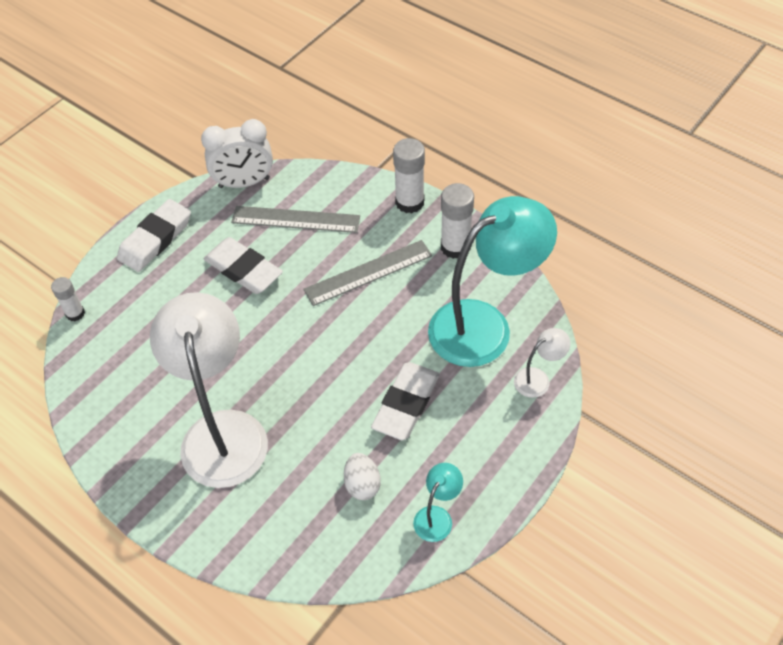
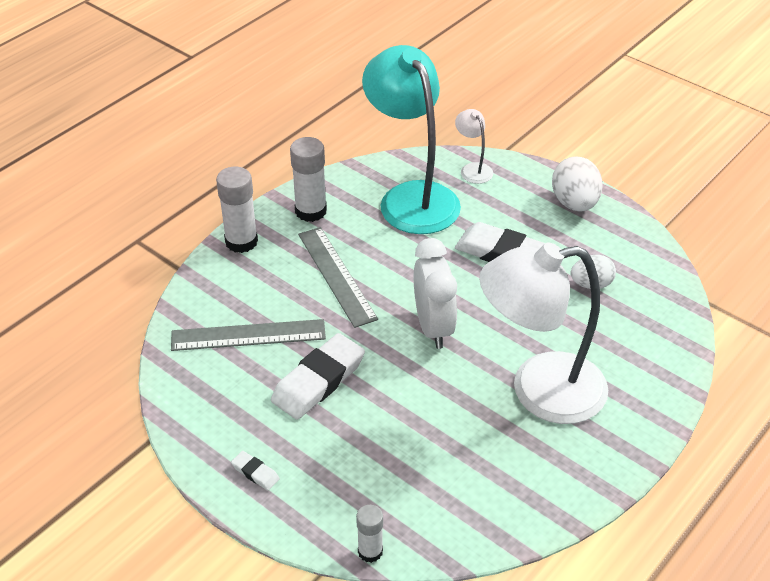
camera: 90 degrees left, 10 degrees down
white eraser [117,199,191,272] -> white eraser [231,451,280,490], size x0.45
white clock [201,119,273,188] -> white clock moved to [414,238,457,349]
grey ruler [231,206,360,233] -> grey ruler turned 75 degrees clockwise [171,319,326,351]
turquoise lamp [413,463,463,542] -> none
none -> white egg [552,156,603,212]

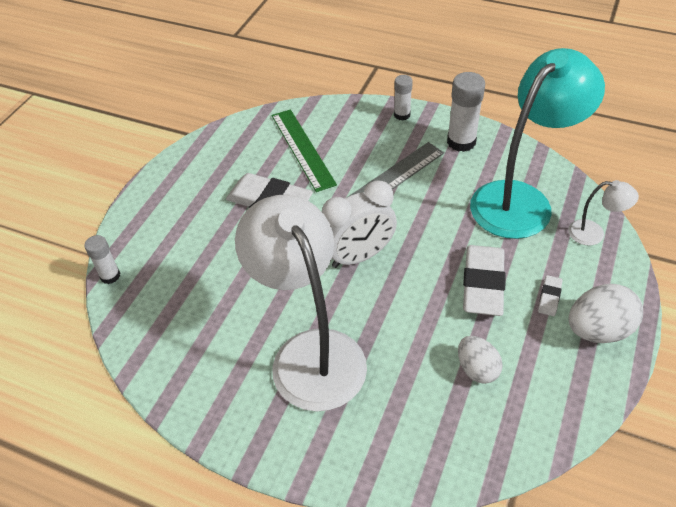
camera: 75 degrees right, 5 degrees up
grey ruler [171,319,326,351] -> green ruler [272,109,337,192]
white glue stick [216,166,258,253] -> white glue stick [394,75,413,121], size x0.60
white eraser [231,451,280,490] -> white eraser moved to [538,275,562,316]
white lamp [455,109,493,184] -> white lamp turned 60 degrees clockwise [568,180,639,246]

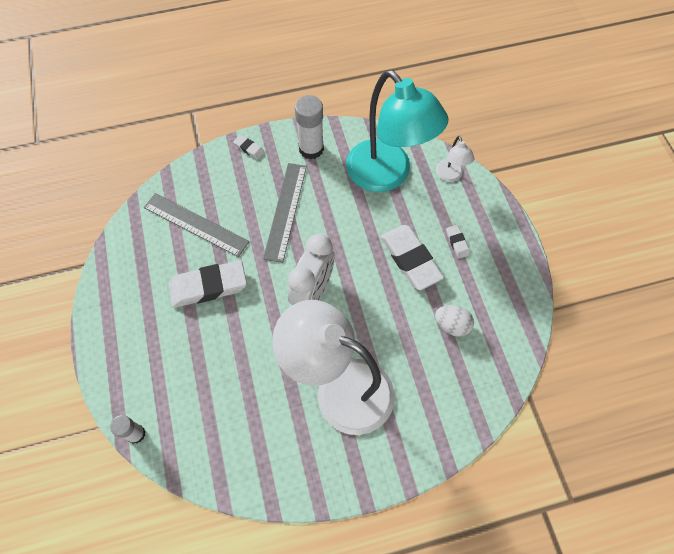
camera: 40 degrees left, 15 degrees up
green ruler [272,109,337,192] -> grey ruler [144,193,250,257]
white glue stick [394,75,413,121] -> white eraser [233,135,264,160]
turquoise lamp [470,48,605,239] -> turquoise lamp turned 135 degrees clockwise [346,70,448,192]
white lamp [568,180,639,246] -> white lamp turned 105 degrees clockwise [436,136,474,182]
white egg [568,284,643,343] -> none

